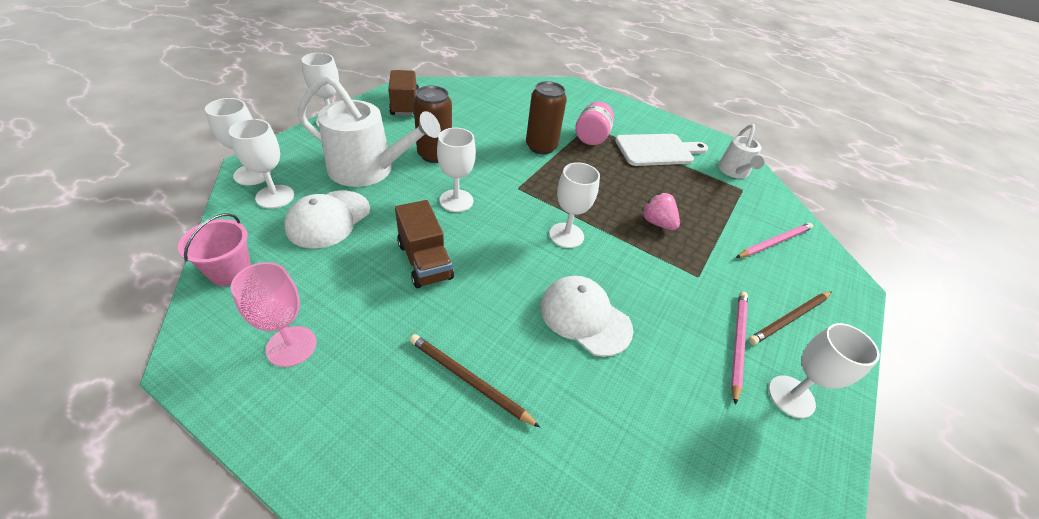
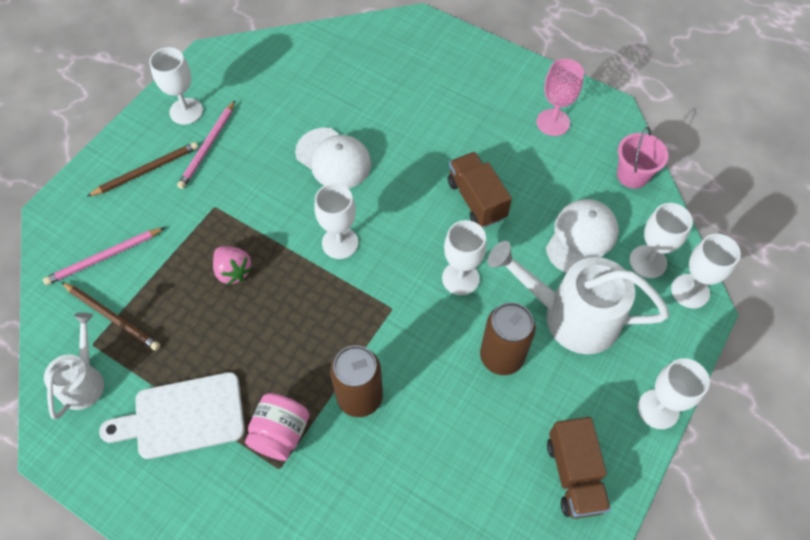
camera: 175 degrees left, 15 degrees up
brown pencil [410,334,540,427] -> brown pencil moved to [62,282,160,351]

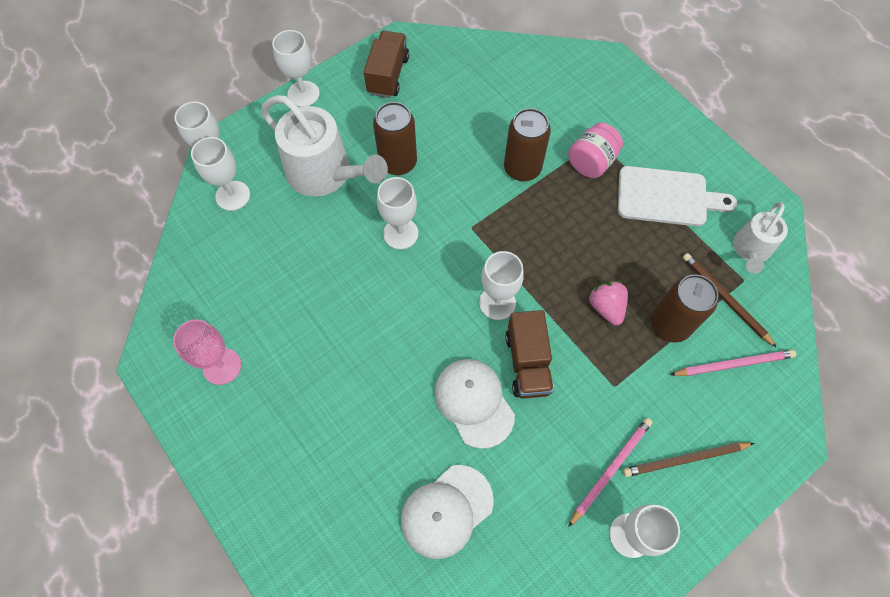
camera: 160 degrees left, 5 degrees up
brown truck [448,152,512,228] -> brown truck moved to [505,310,554,399]
white cap [546,199,619,273] -> white cap moved to [401,465,494,559]
pink bucket [617,126,668,189] -> none
none -> brown can [651,274,718,343]

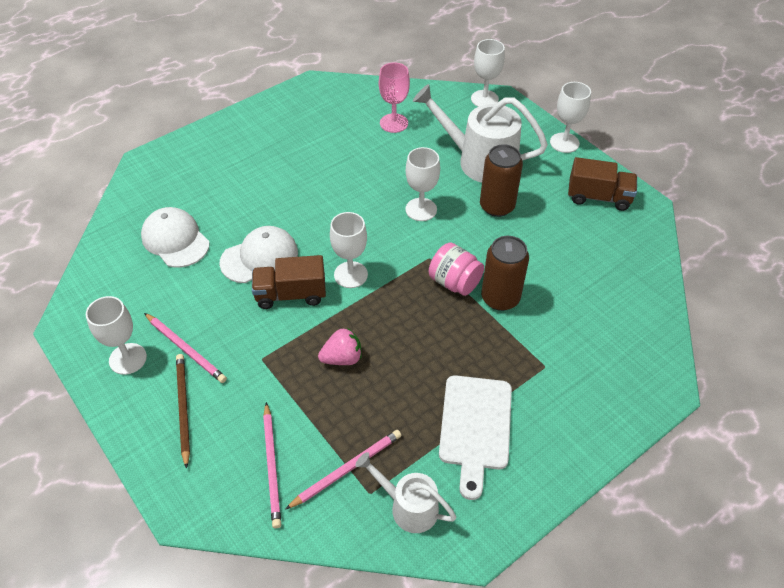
camera: 90 degrees right, 15 degrees down
pink goblet [173,319,241,385] -> pink goblet moved to [379,63,410,133]
white goblet [191,137,250,211] -> none
white watering can [261,95,388,197] -> white watering can turned 75 degrees clockwise [413,84,548,183]
pink jar [568,122,623,178] -> pink jar moved to [429,243,484,296]
brown can [651,274,718,343] -> none
brown pencil [683,253,777,348] -> pink pencil [285,430,402,510]

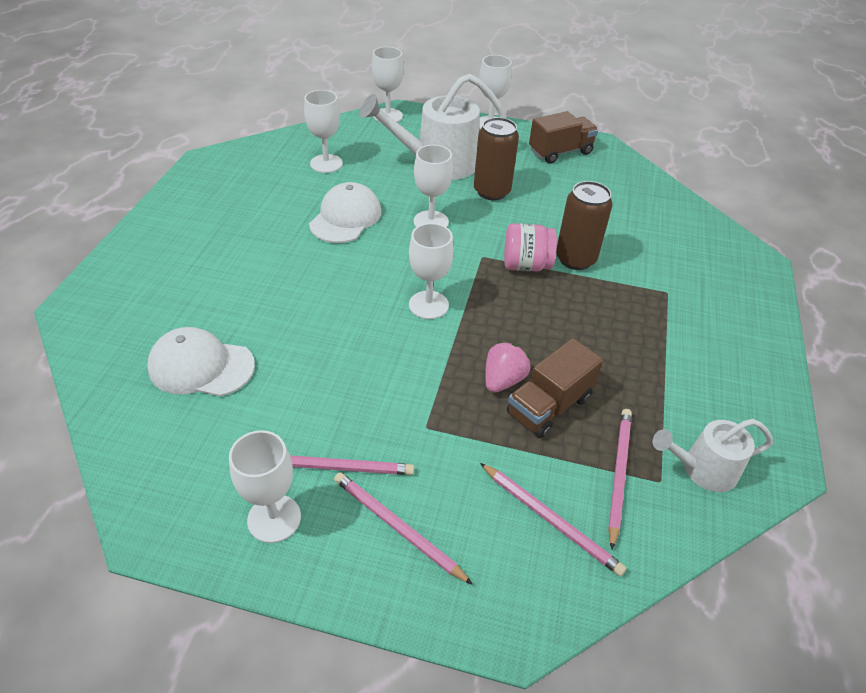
camera: 40 degrees left, 5 degrees down
brown pencil [176,354,190,469] -> pink pencil [334,472,473,585]
white cap [220,226,298,283] -> white cap moved to [309,182,381,243]
brown truck [252,255,326,309] -> brown truck moved to [507,338,603,438]
pink goblet [379,63,410,133] -> white goblet [304,90,343,173]
white cutting board [439,375,512,500] -> none

